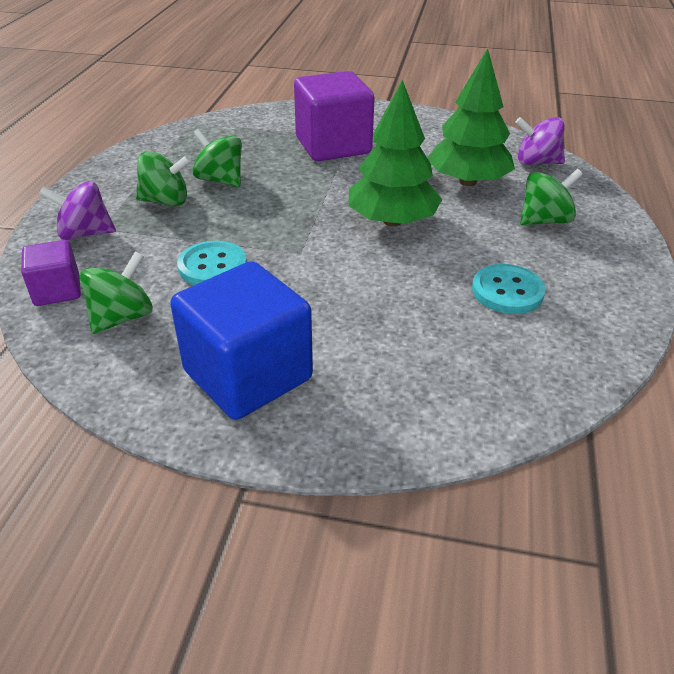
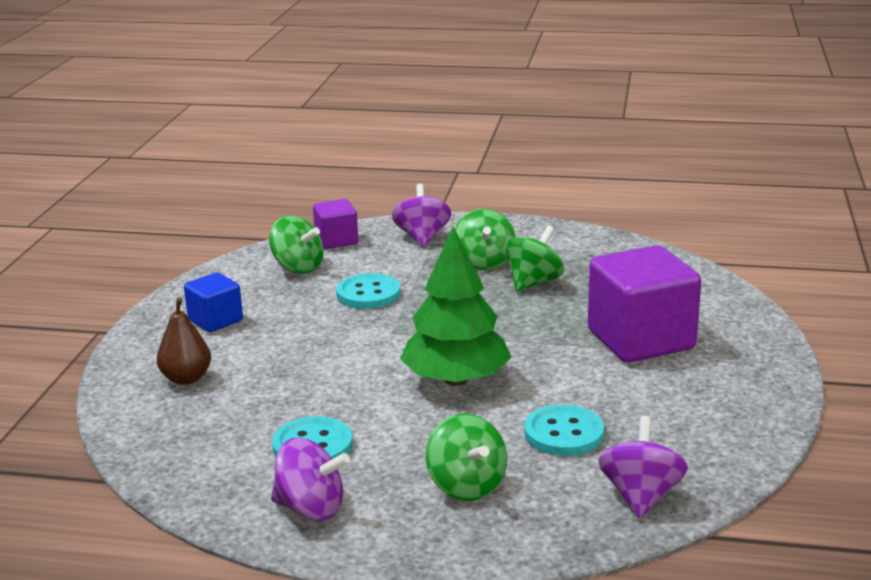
camera: 90 degrees right, 15 degrees down
blue cube [170,261,313,420] -> blue cube [184,272,243,332], size x0.53
green tree [427,48,515,186] -> turquoise button [524,405,604,456]
none -> brown pear [157,297,211,385]
none -> purple spinning top [271,438,350,521]

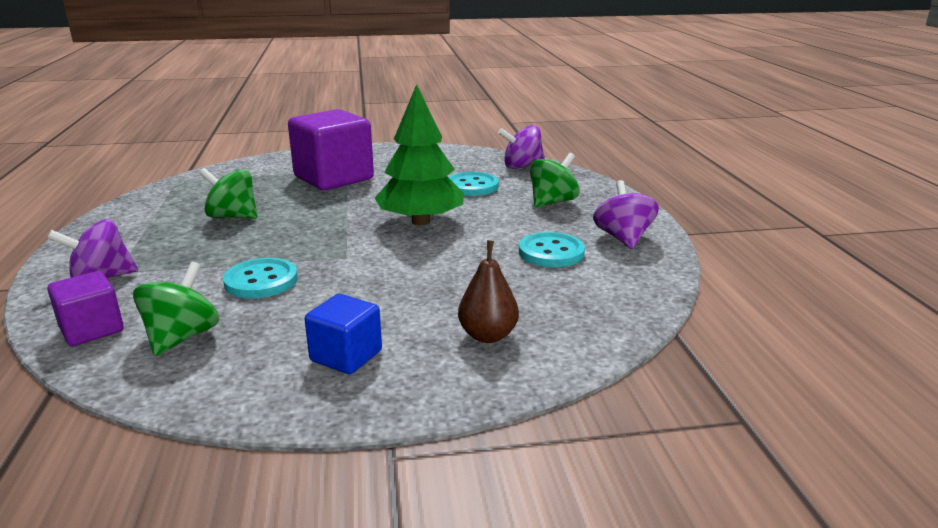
camera: 110 degrees left, 0 degrees up
green spinning top [455,209,516,270] -> none

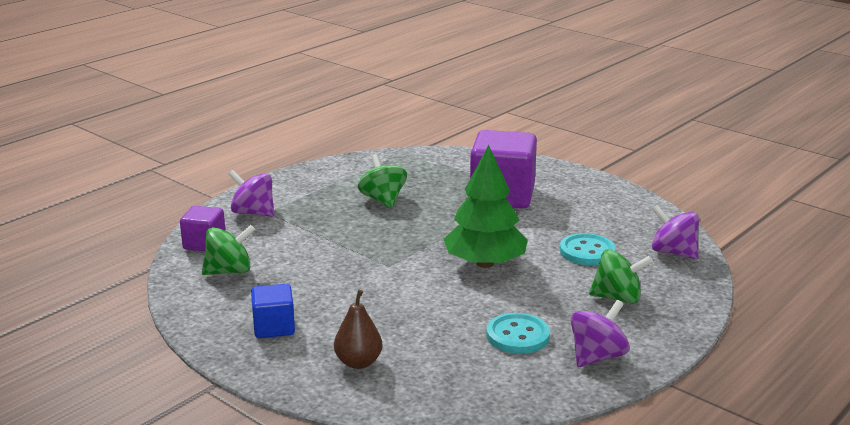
camera: 50 degrees right, 0 degrees up
turquoise button [223,258,298,299] -> none

